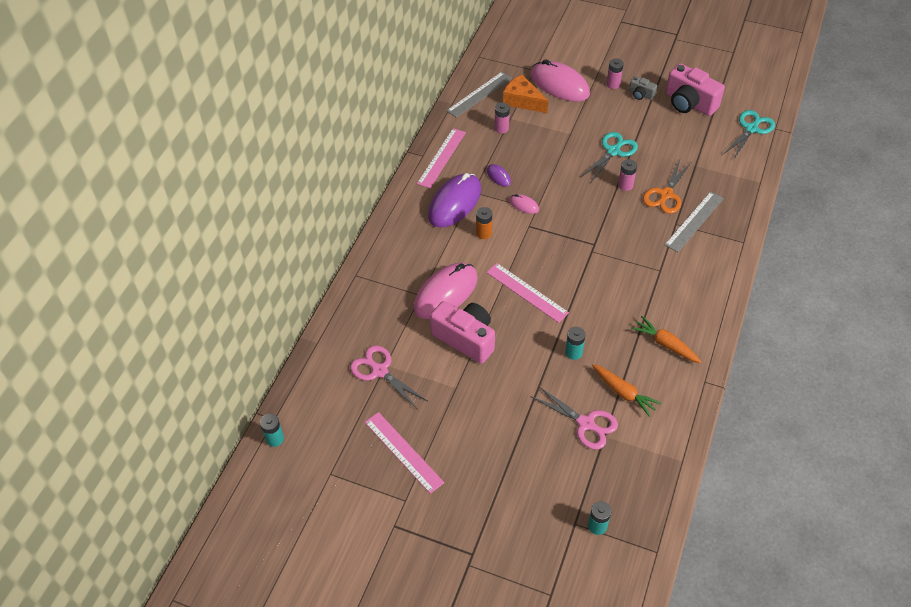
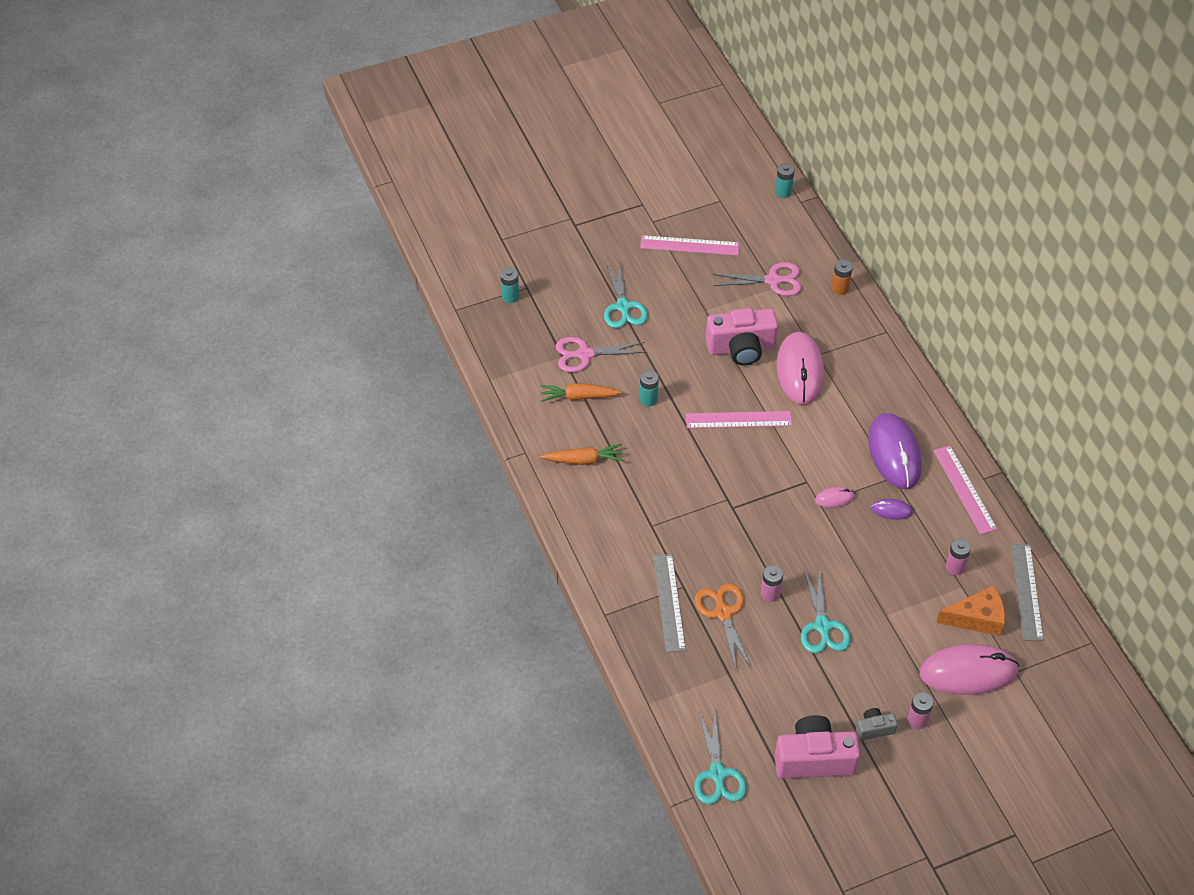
camera: 135 degrees right, 0 degrees up
orange battery [476,207,492,239] -> orange battery moved to [832,259,853,295]
none -> turquoise scissors [604,261,648,328]

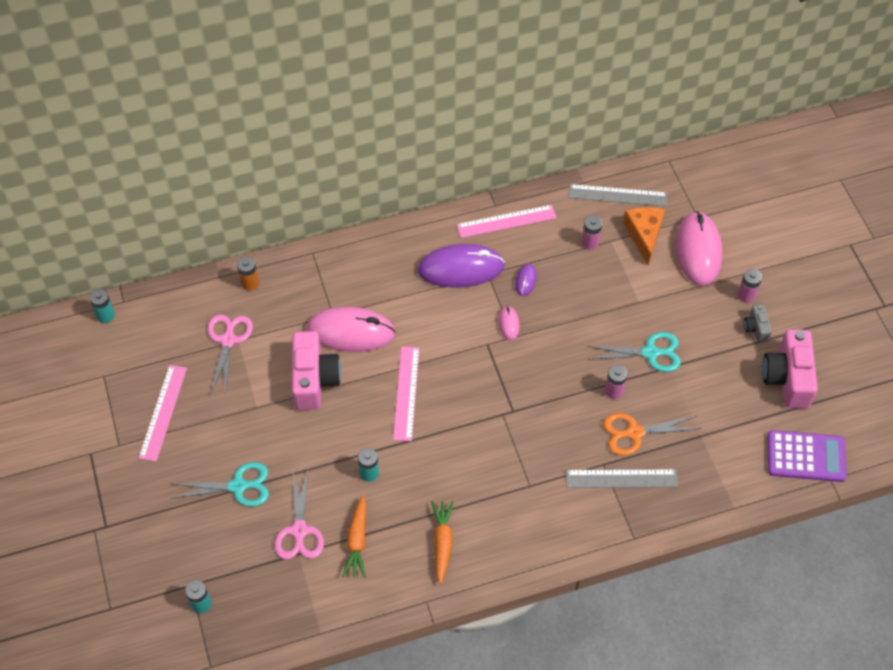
camera: 85 degrees left, 5 degrees up
turquoise scissors [694,711,747,805] -> purple calculator [767,430,847,482]

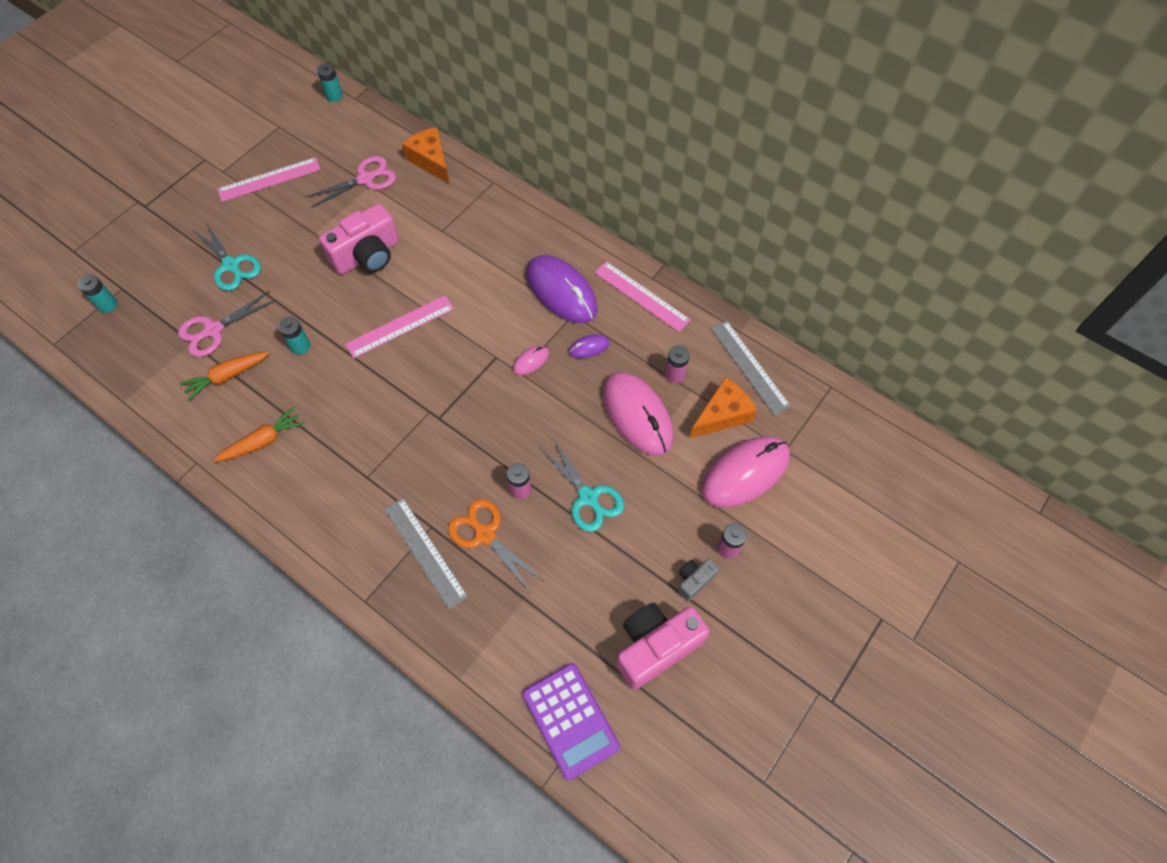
camera: 55 degrees right, 5 degrees up
orange battery [237,257,259,291] -> orange cheese [402,127,449,184]
pink mouse [306,307,396,352] -> pink mouse moved to [603,372,673,456]

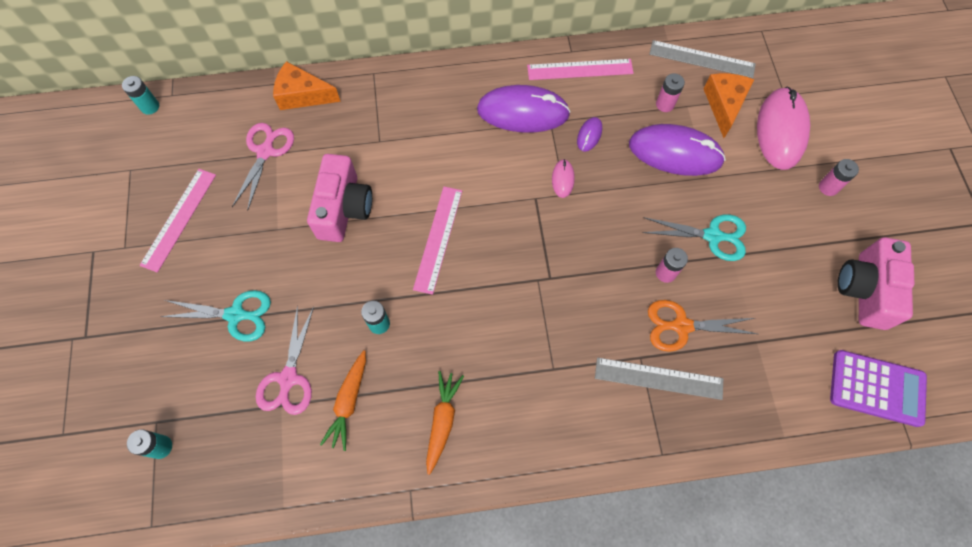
camera: 45 degrees left, 5 degrees up
pink mouse [603,372,673,456] -> purple mouse [629,124,726,176]
grey camera [678,559,719,601] -> none

